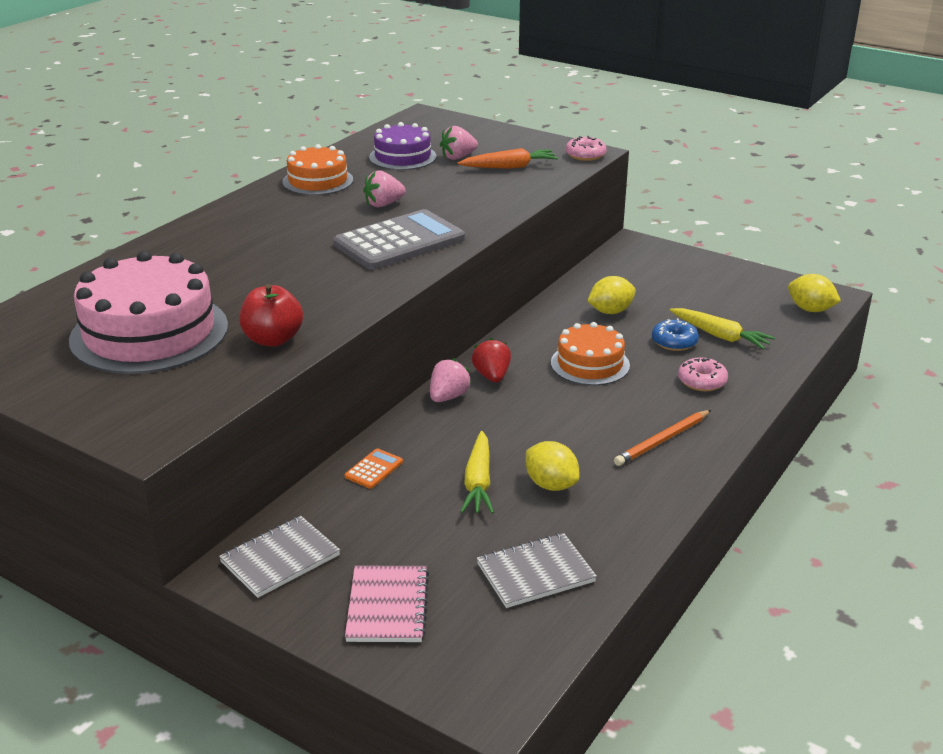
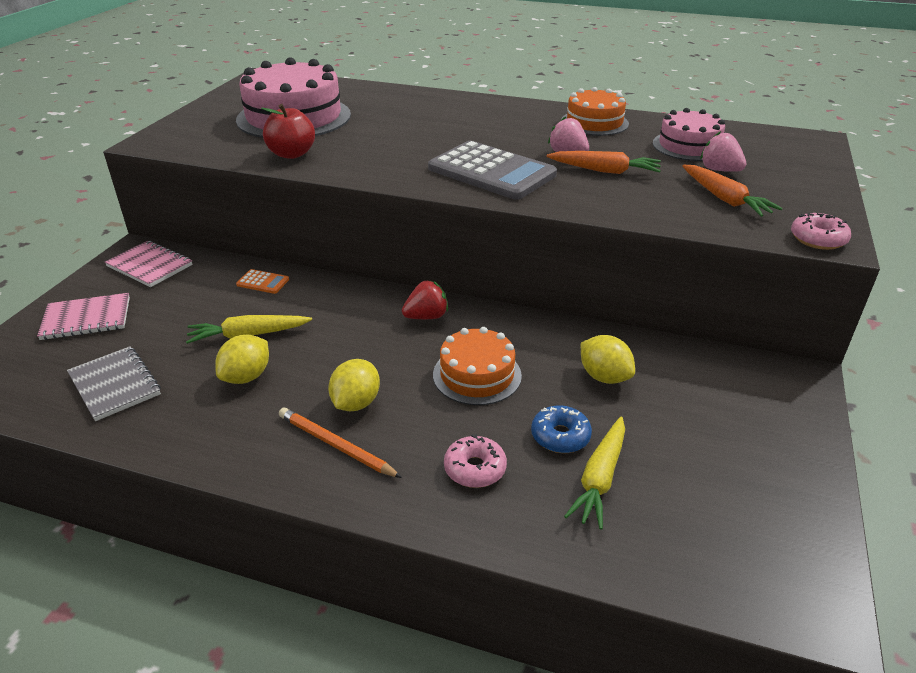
camera: 75 degrees right, 5 degrees up
grey notebook [219,516,340,598] -> pink notebook [105,241,192,287]
purple cake [369,122,436,170] -> pink cake [653,108,725,161]
pink strawberry [430,358,472,402] -> none
yellow lemon [788,274,841,312] -> yellow lemon moved to [328,359,380,411]
none -> orange carrot [547,151,661,174]

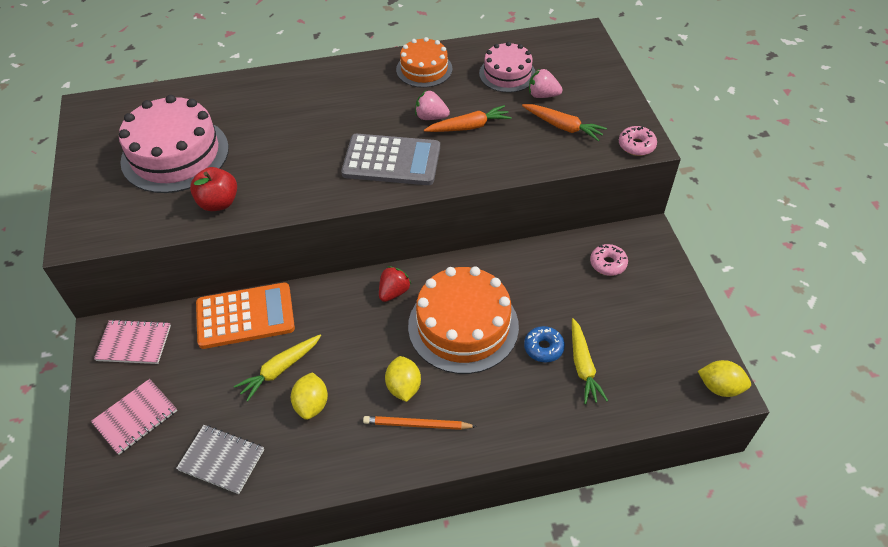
camera: 30 degrees left, 15 degrees up
orange calculator [236,269,289,294] -> orange calculator [196,282,295,349], size x2.43
orange cake [433,327,522,405] -> orange cake [408,267,519,374], size x1.71
pink donut [444,434,507,488] -> pink donut moved to [590,244,628,276]
yellow lemon [581,335,635,384] -> yellow lemon moved to [698,360,751,397]

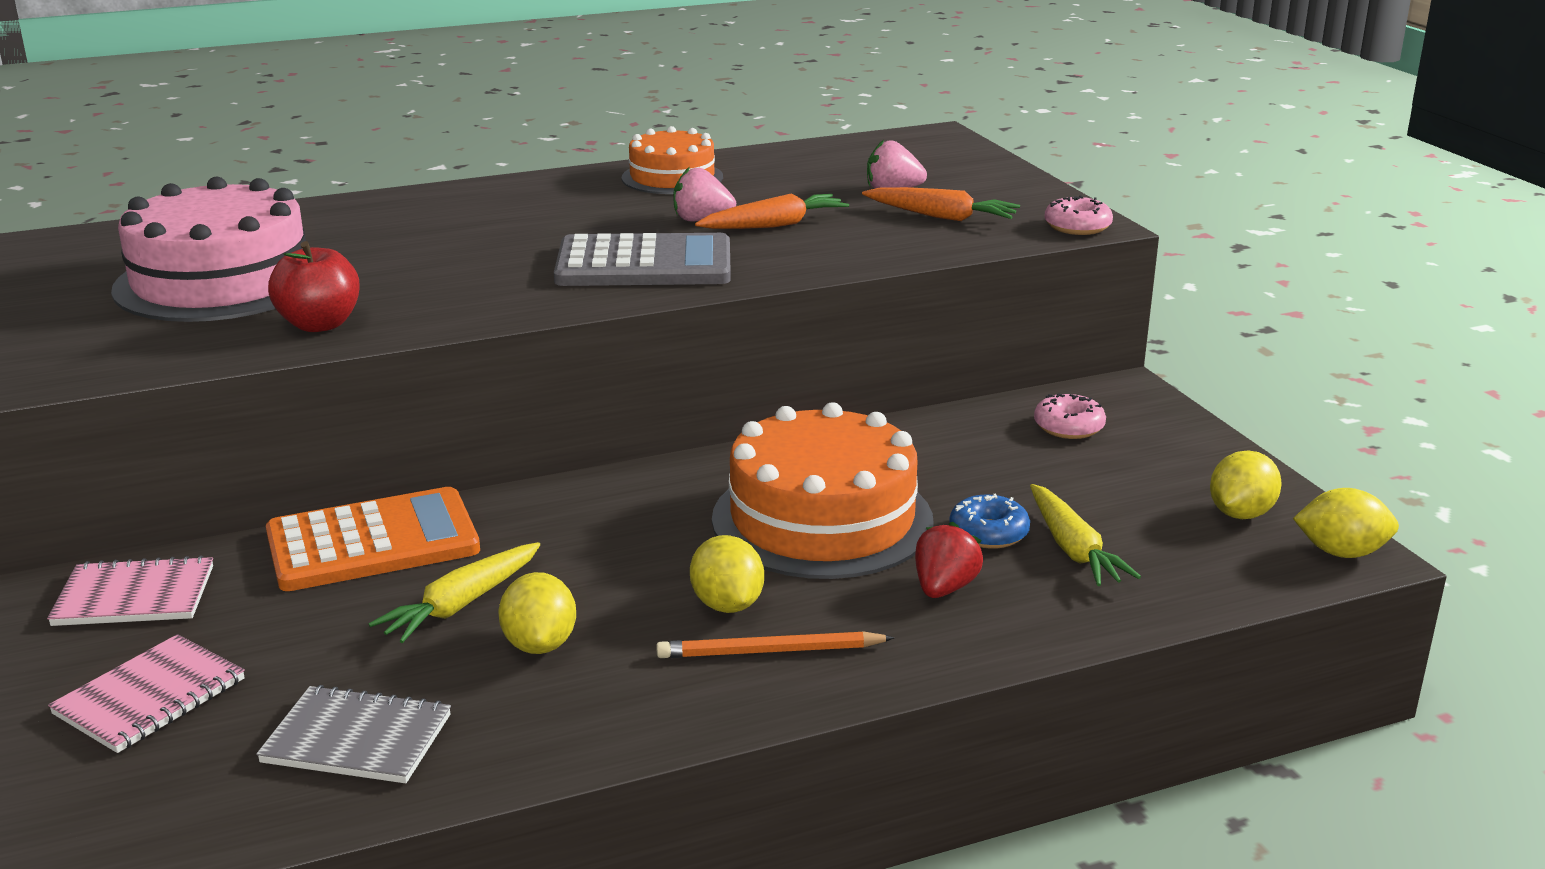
camera: 10 degrees left, 25 degrees down
red strawberry [379,266,411,302] -> red strawberry moved to [915,522,983,598]
pink cake [479,42,536,93] -> none
none -> yellow lemon [1210,450,1282,519]

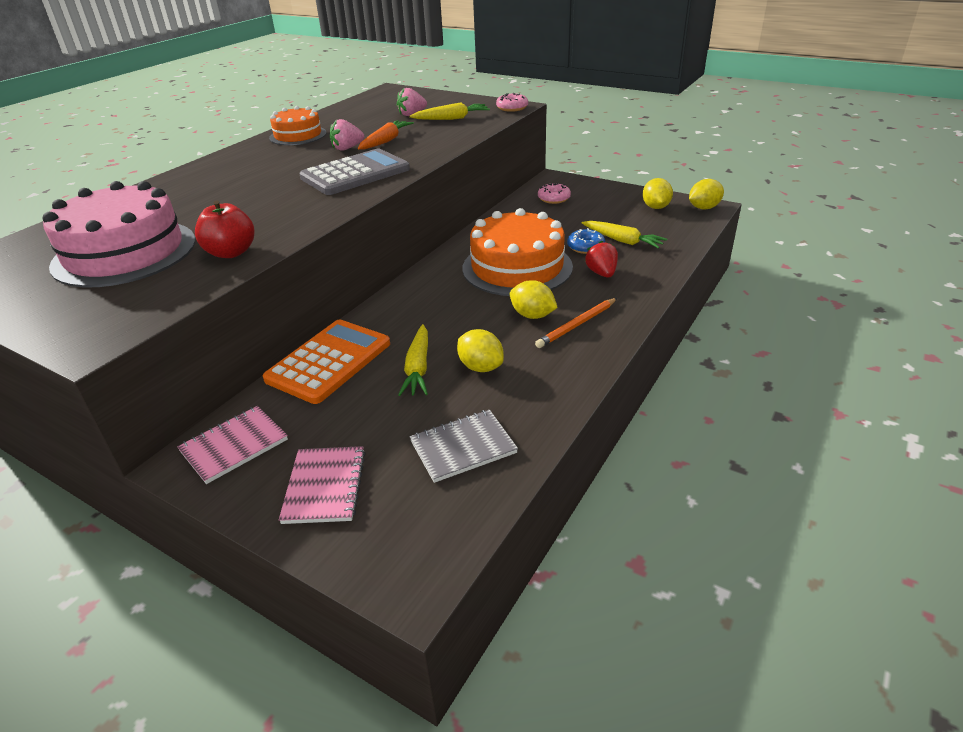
camera: 35 degrees left, 10 degrees up
orange carrot [862,187,1020,221] -> yellow carrot [410,102,490,120]

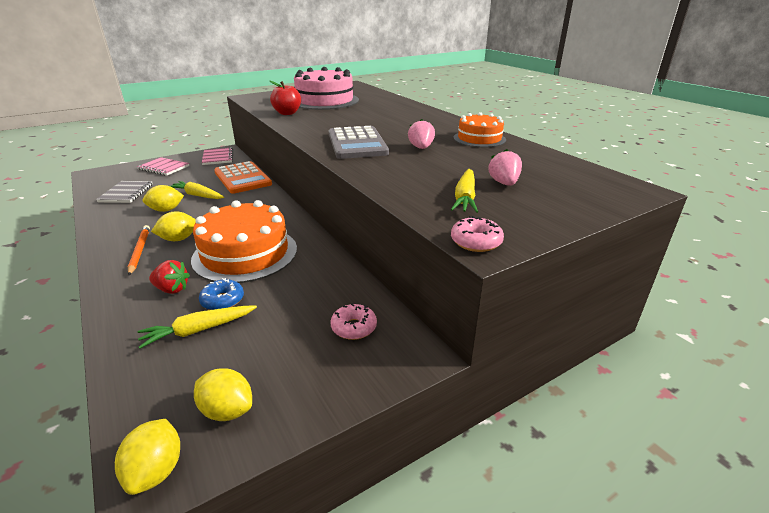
camera: 115 degrees right, 5 degrees down
orange carrot [358,120,414,150] -> none

